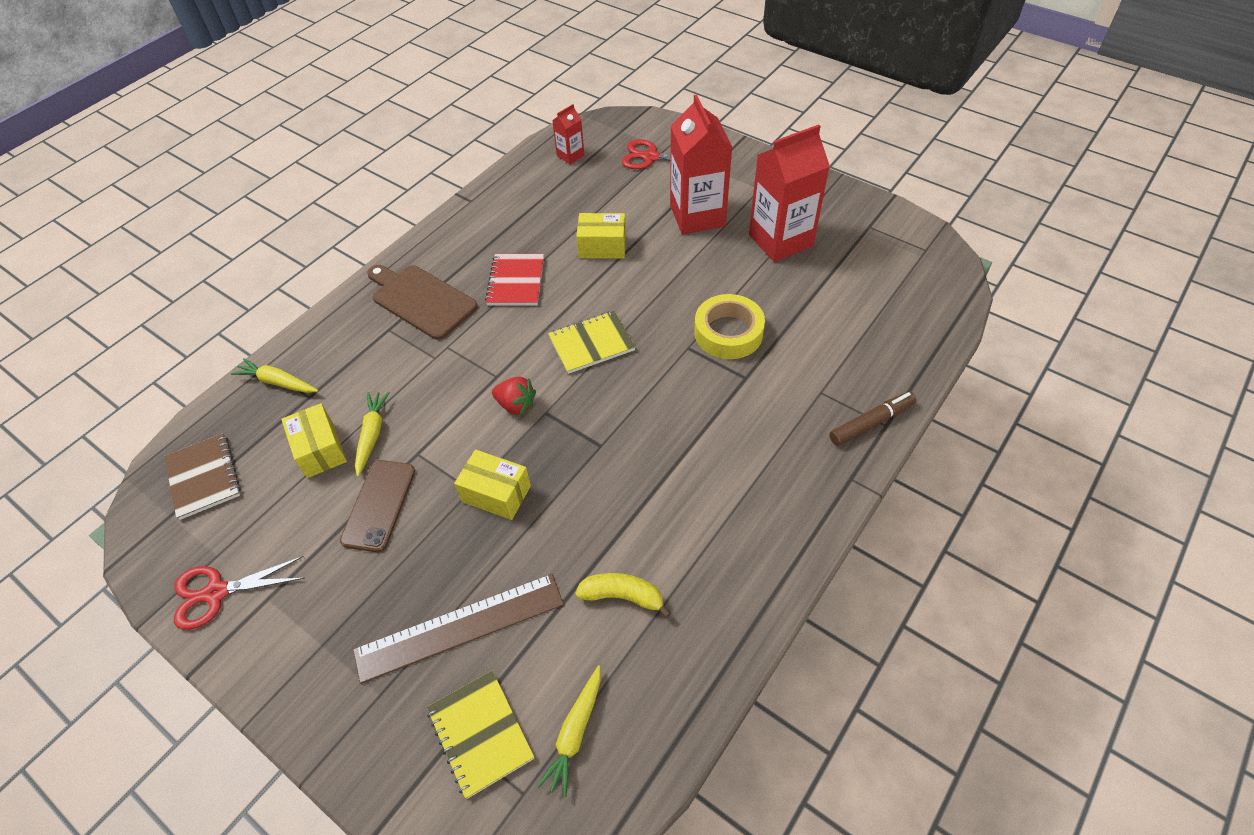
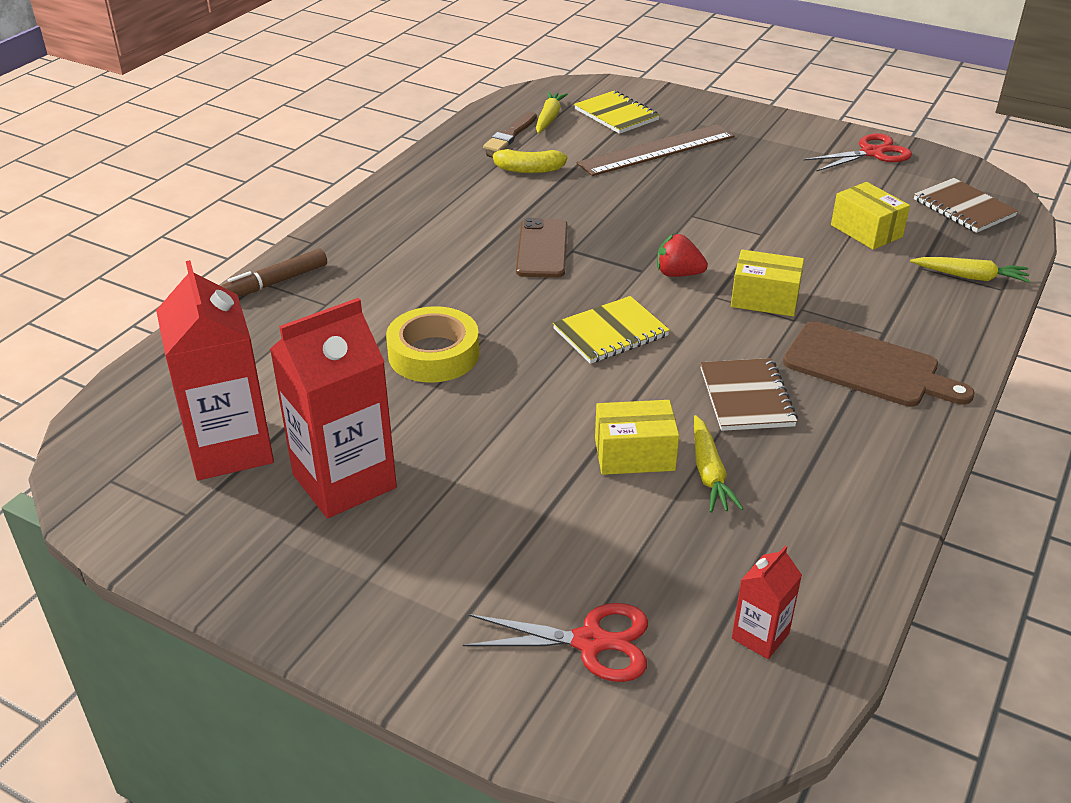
camera: 170 degrees right, 15 degrees down
brown phone [340,460,415,552] -> brown phone moved to [516,218,568,278]
yellow carrot [355,392,390,477] -> yellow carrot moved to [694,415,743,513]
yellow box [454,449,531,520] -> yellow box moved to [731,250,804,316]
red notebook [485,254,544,306] -> brown notebook [700,358,798,431]
red carton [670,94,732,234] -> red carton moved to [156,260,274,480]
none -> brown brush [483,112,537,152]

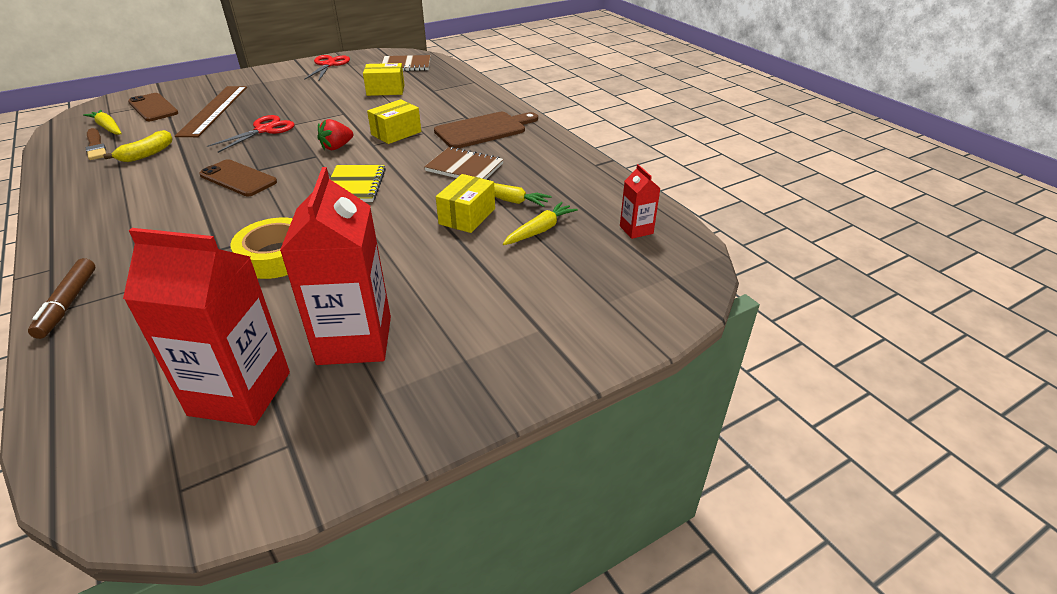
camera: 60 degrees left, 0 degrees up
red scissors [463,603,648,682] -> red scissors moved to [207,115,295,153]
yellow notebook [574,91,660,134] -> brown phone [128,93,178,121]
yellow carrot [910,257,1030,283] -> yellow carrot moved to [503,202,578,245]

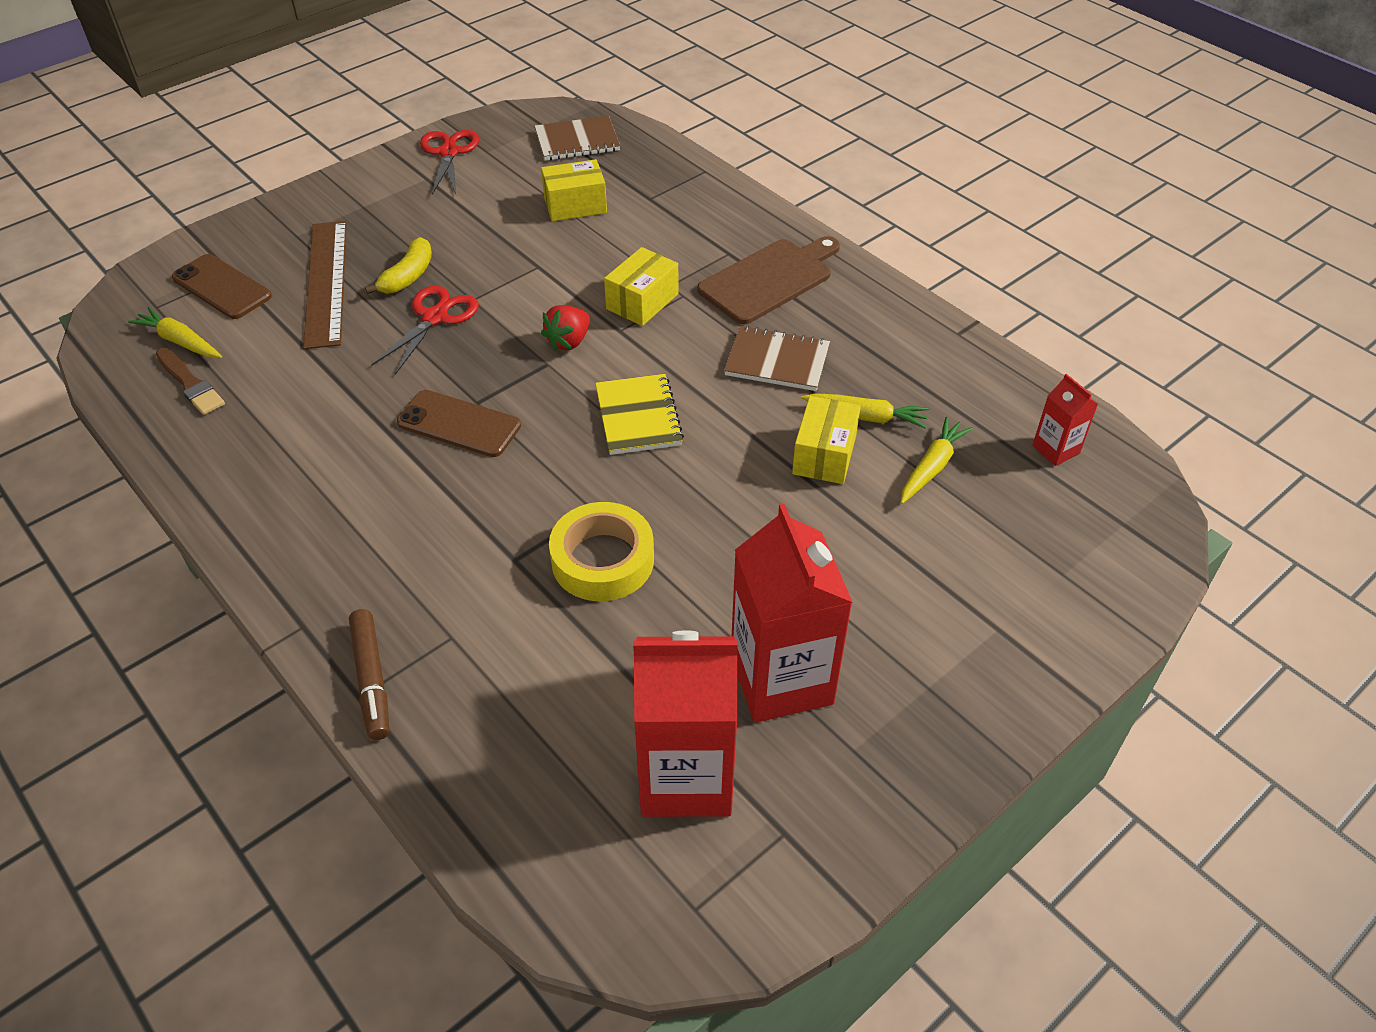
camera: 10 degrees left, 10 degrees up
yellow banana [103,130,173,162] -> yellow banana moved to [365,237,432,294]

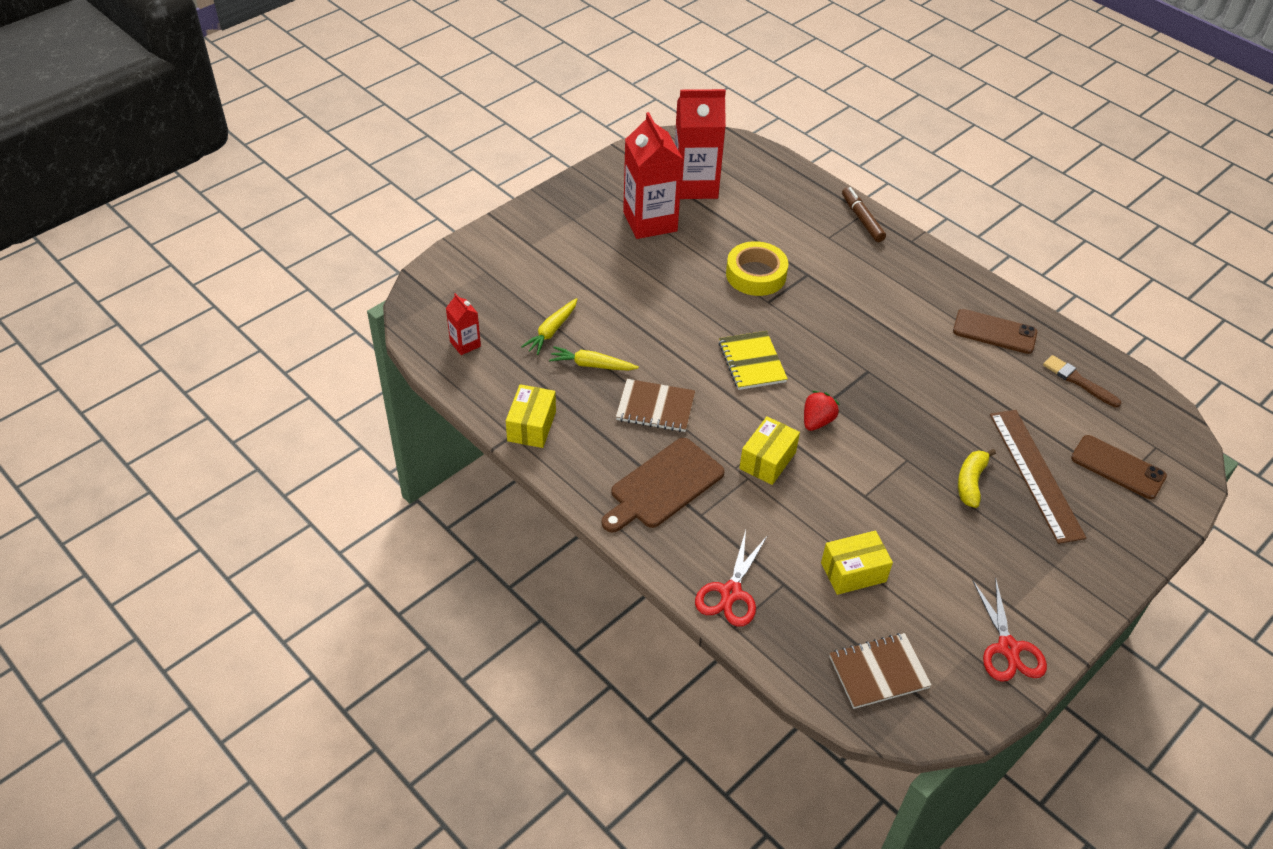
camera: 175 degrees right, 0 degrees up
yellow carrot [128,307,222,358] -> none
red scissors [371,286,479,375] -> red scissors moved to [695,530,768,627]
brown phone [397,390,521,457] -> brown phone moved to [953,309,1037,354]
yellow box [792,396,861,484] -> yellow box moved to [506,384,556,448]

